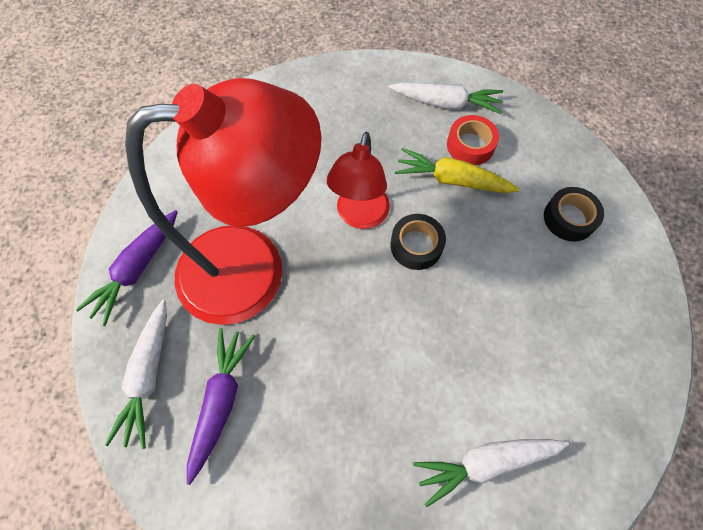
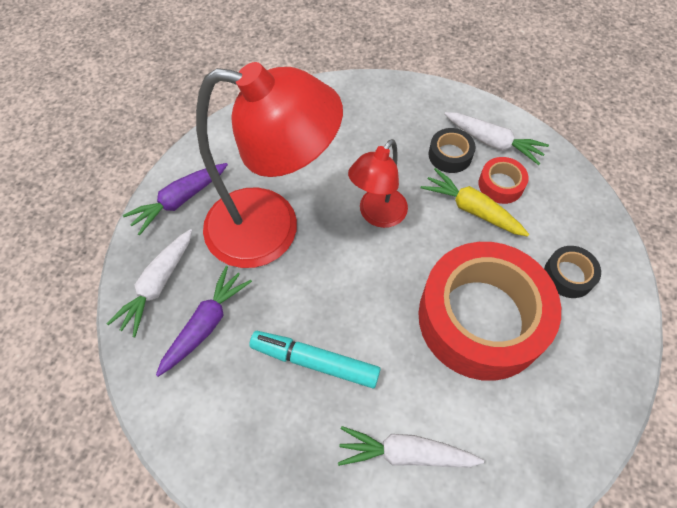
camera: 20 degrees right, 5 degrees down
black tape [390,214,446,270] -> black tape moved to [429,128,476,173]
none -> turquoise marker [249,331,381,388]
none -> red tape [418,242,561,381]

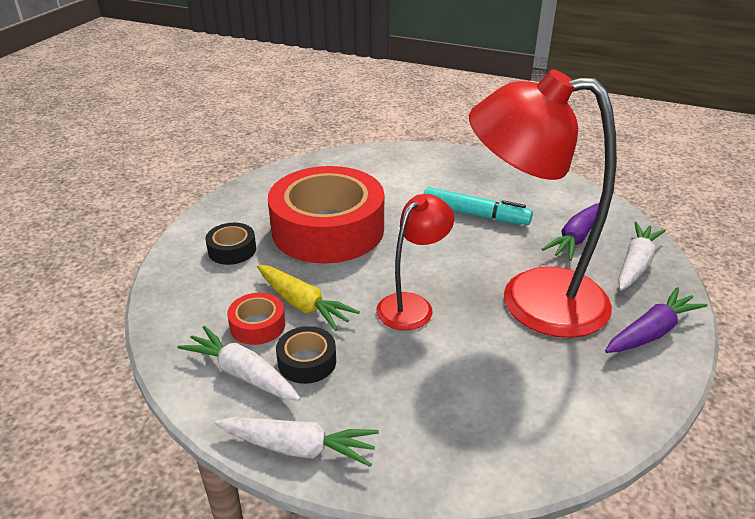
camera: 175 degrees left, 25 degrees down
white carrot [338,426,484,467] -> white carrot moved to [215,417,379,467]

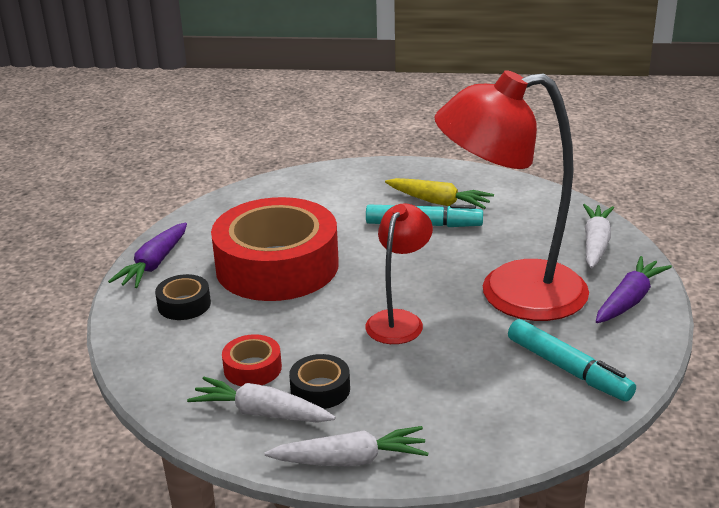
camera: 15 degrees left, 5 degrees down
yellow carrot [257,265,360,331] -> yellow carrot moved to [385,178,494,209]
purple carrot [542,203,599,261] -> purple carrot moved to [108,223,187,288]
none -> turquoise marker [508,319,636,402]

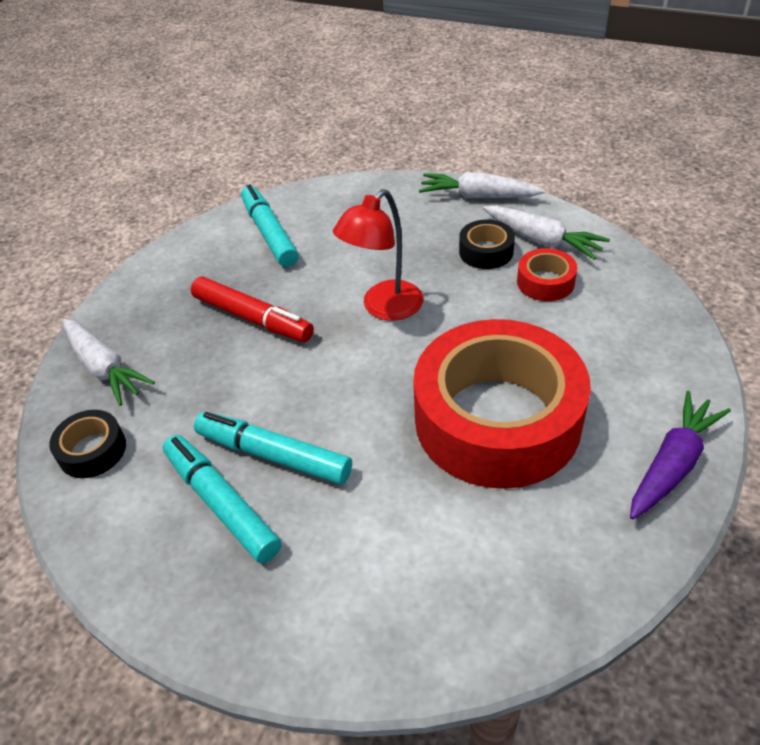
camera: 160 degrees left, 15 degrees up
black tape [155,274,211,320] -> black tape moved to [49,410,126,478]
yellow carrot [385,178,494,209] -> turquoise marker [163,435,281,563]
red lamp [434,70,589,321] -> red marker [191,277,314,342]
white carrot [583,204,614,268] -> white carrot turned 75 degrees counterclockwise [63,319,155,406]
purple carrot [596,256,672,323] -> none

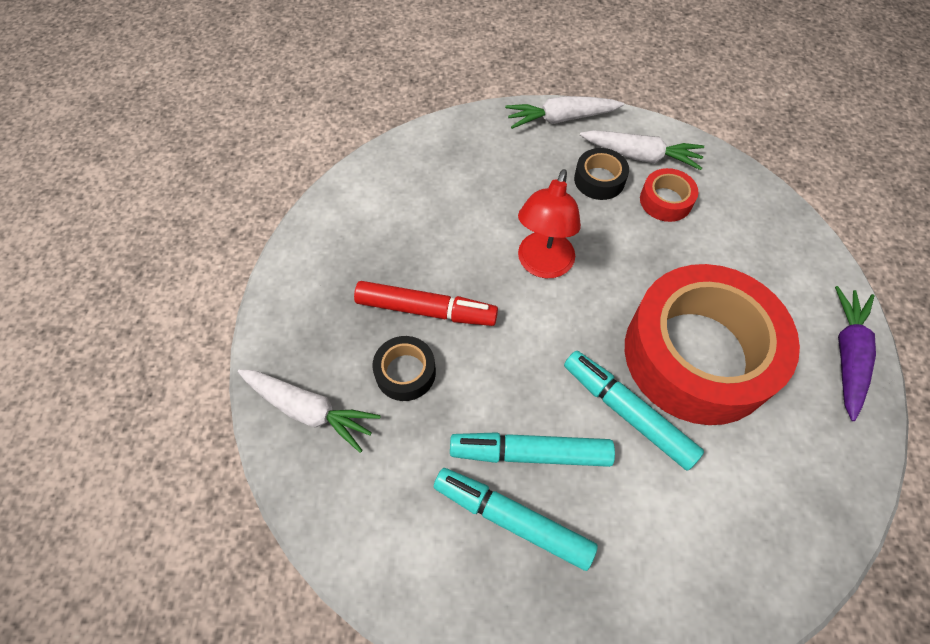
camera: 25 degrees left, 15 degrees up
black tape [49,410,126,478] -> black tape moved to [372,336,436,401]
turquoise marker [241,184,299,267] -> turquoise marker moved to [564,351,704,471]

